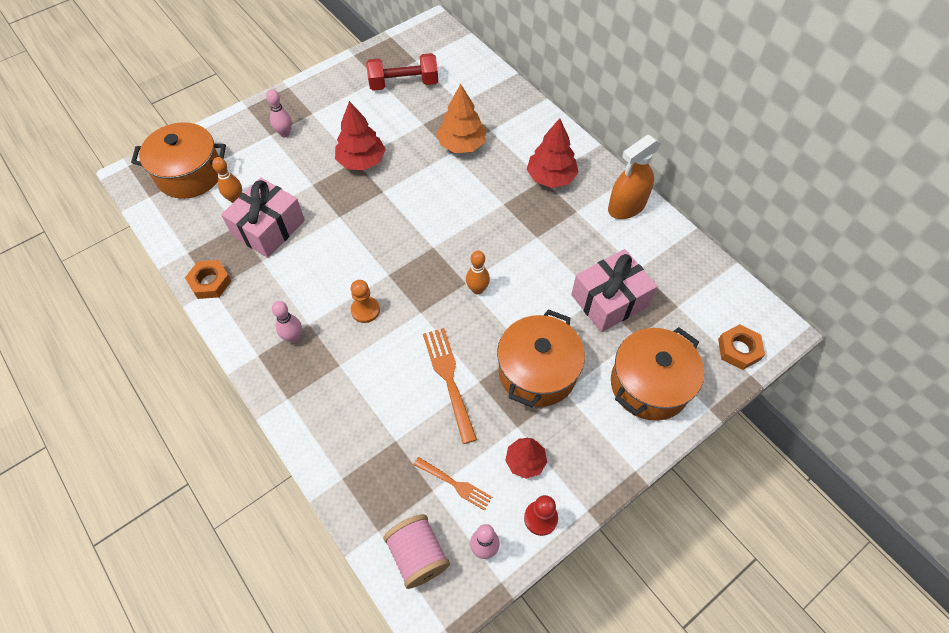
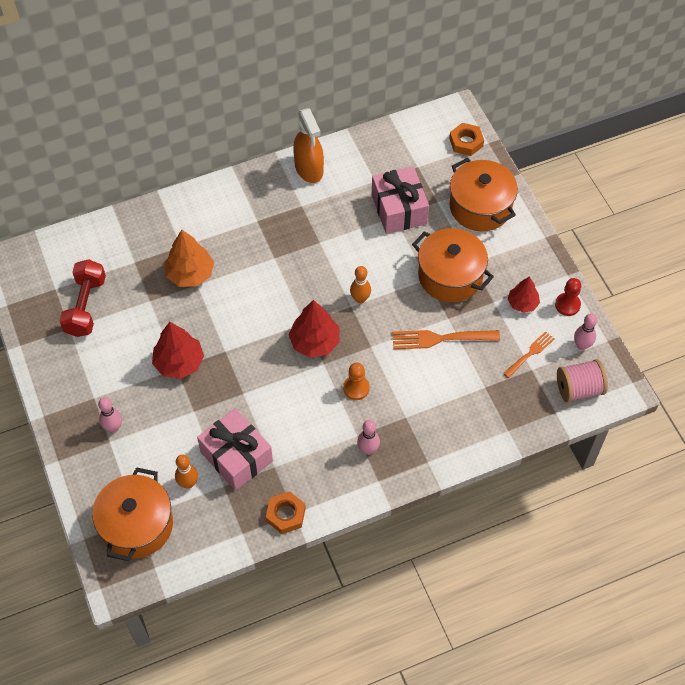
camera: 75 degrees left, 0 degrees up
red tree [527,118,579,188] -> red tree moved to [289,300,340,358]

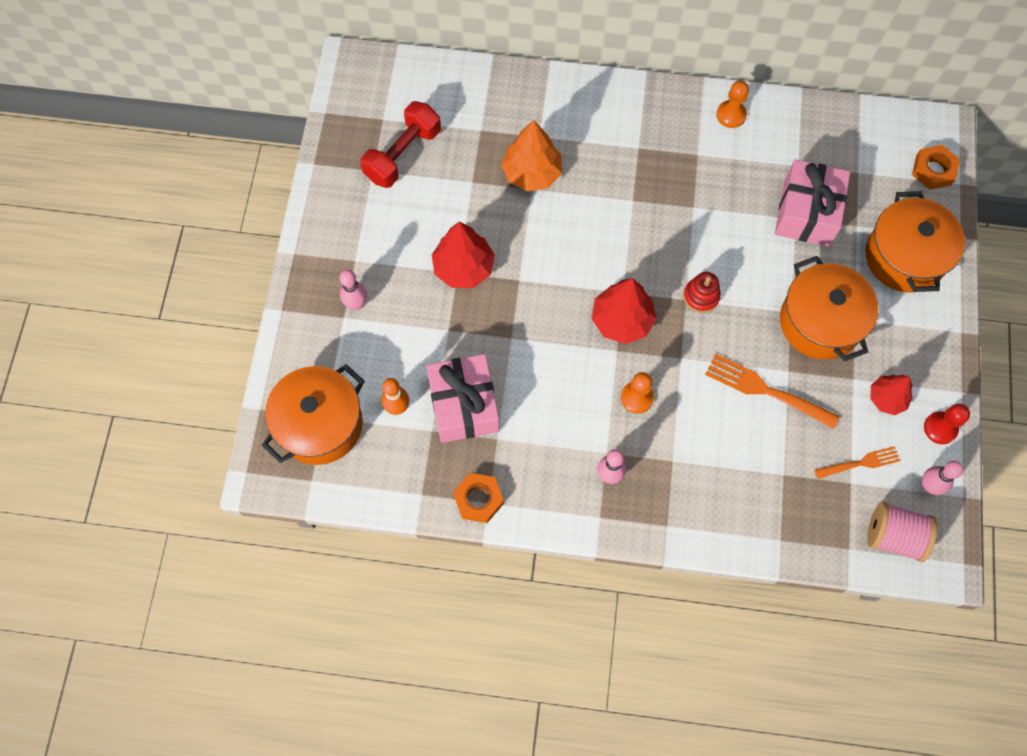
camera: 30 degrees right, 10 degrees up
orange spray bottle [293,108,324,183] -> orange pawn [716,81,749,128]
orange bowling pin [350,266,371,304] -> red stacking toy [684,272,721,313]

